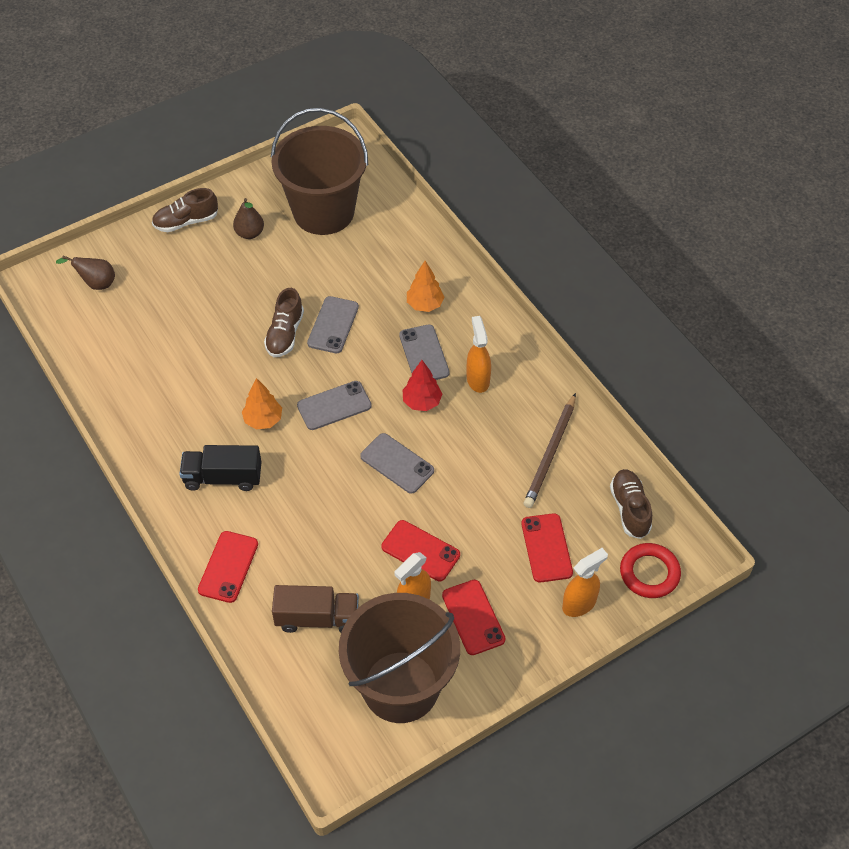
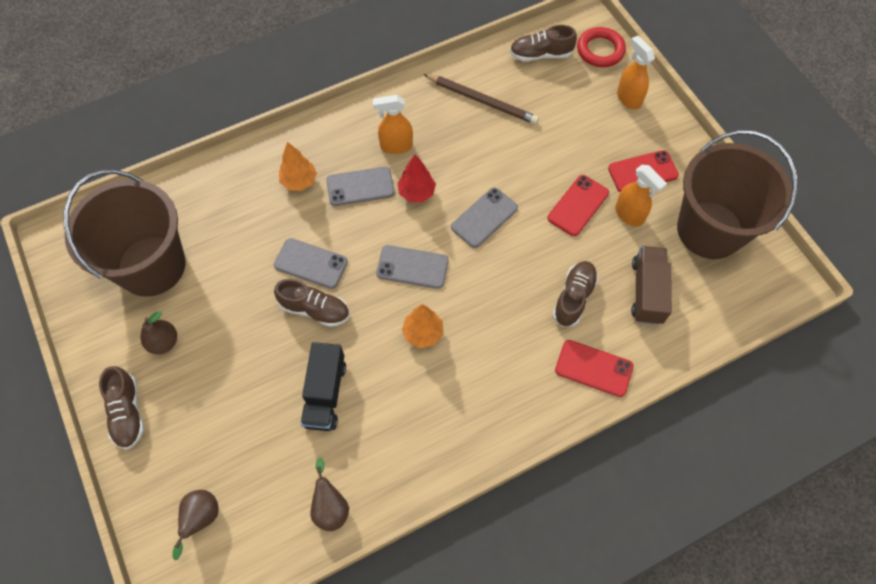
camera: 85 degrees left, 10 degrees up
black truck [179,445,261,491] -> black truck moved to [300,342,346,431]
grey phone [297,381,372,430] -> grey phone turned 60 degrees counterclockwise [376,245,449,289]
red phone [521,513,573,583] -> none
none -> brown pear [310,458,349,531]
none -> brown shoe [553,261,598,327]

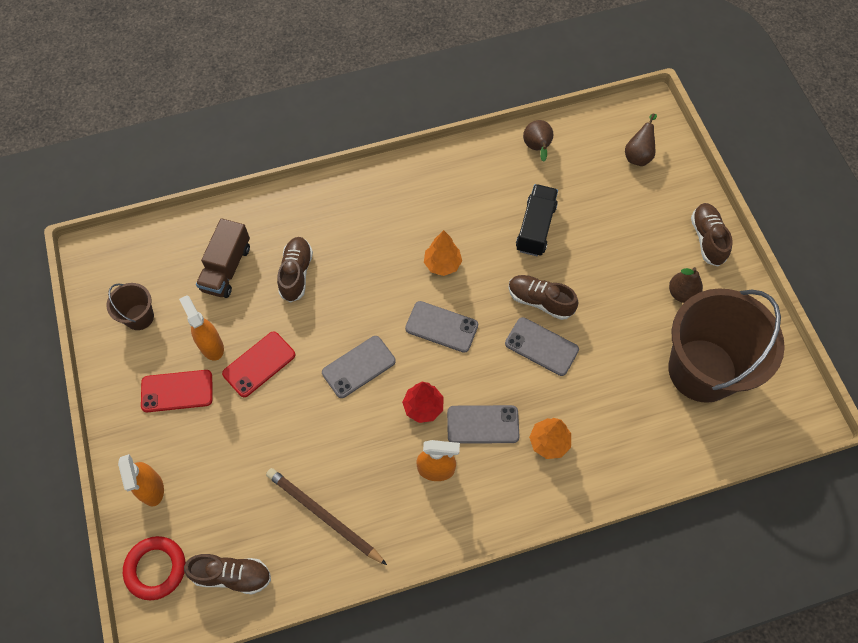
camera: 170 degrees left, 0 degrees up
brown shoe [553,261,598,327] -> brown shoe turned 150 degrees clockwise [277,237,313,303]
red phone [555,340,634,397] -> none
brown bucket [677,130,798,259] -> brown bucket [106,283,154,330], size x0.43

